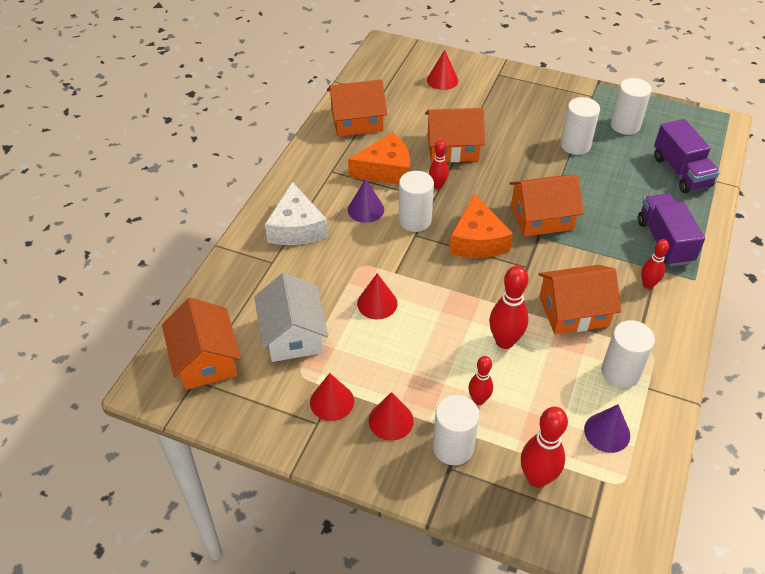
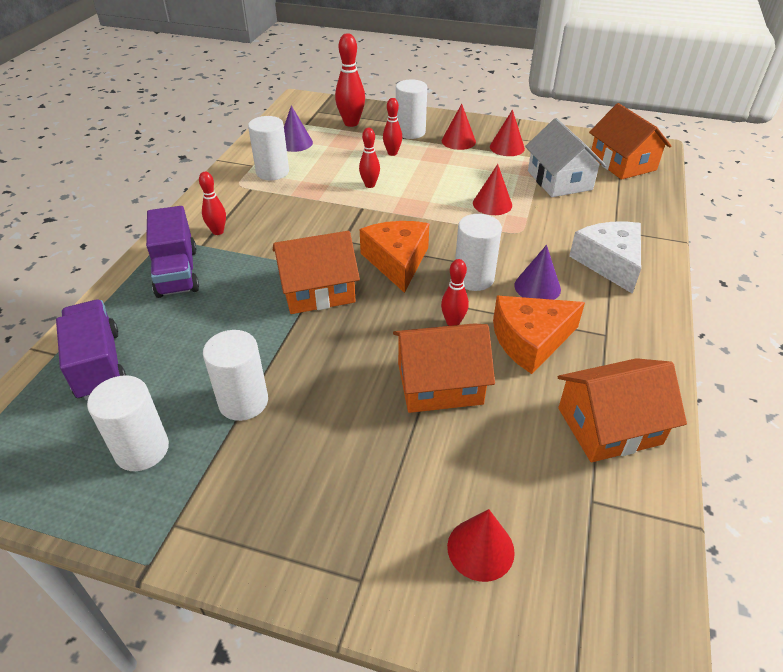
camera: 175 degrees right, 5 degrees down
red bowling pin [489,265,529,349] -> red bowling pin [359,128,380,188], size x0.62
orange house [538,265,621,334] -> none

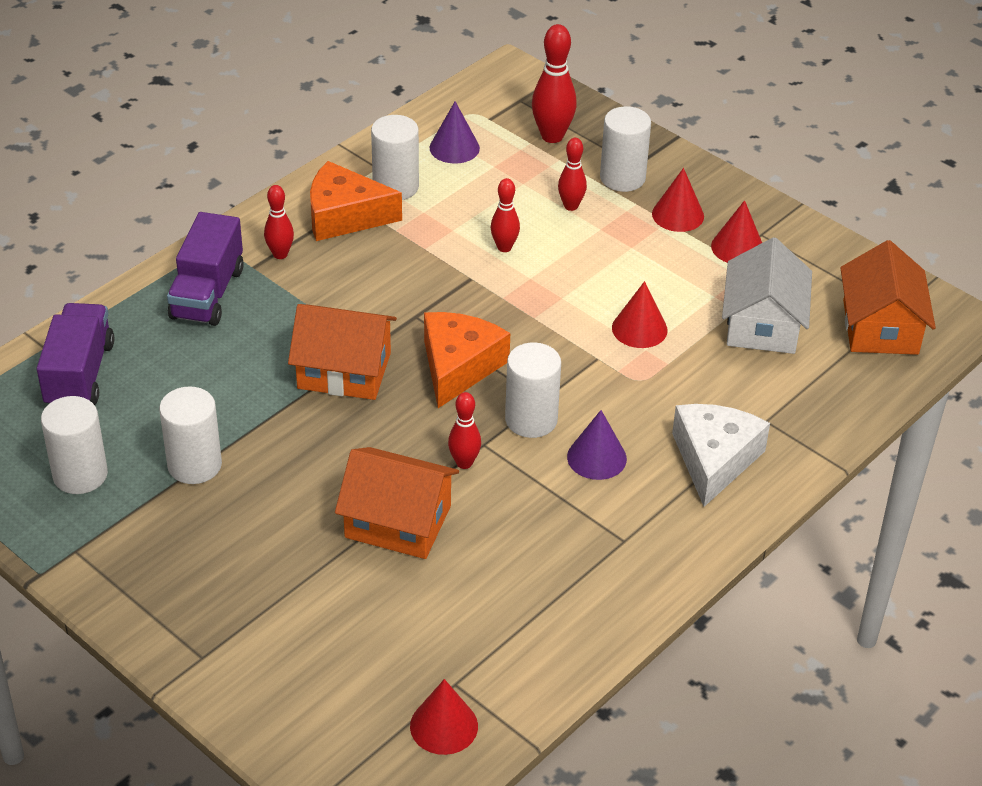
camera: 25 degrees right, 0 degrees up
red cone [447,509,515,582] -> red cone moved to [410,679,478,755]
orange cheese [493,296,585,374] -> orange cheese moved to [310,161,402,241]
orange house [558,358,687,462] -> none

